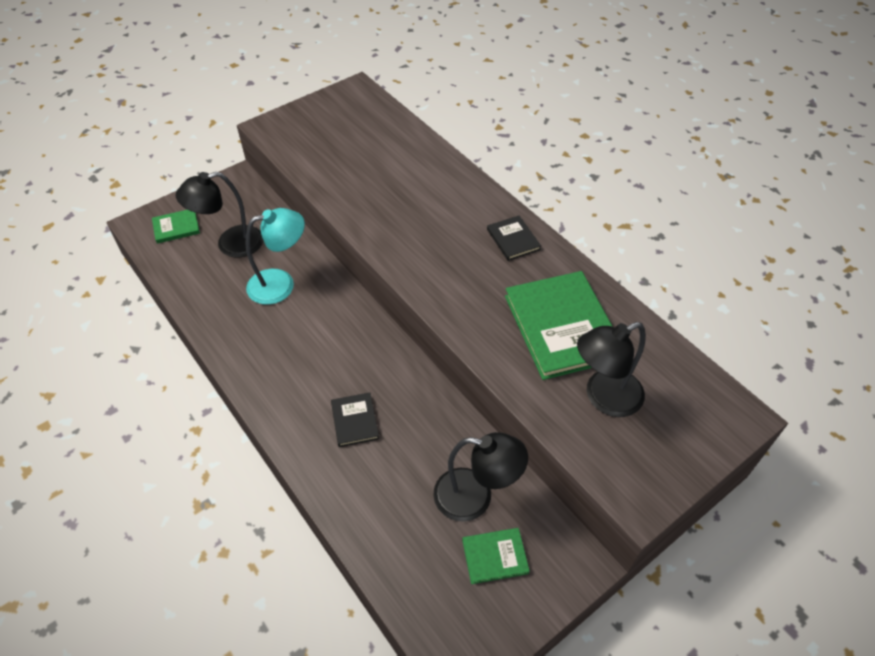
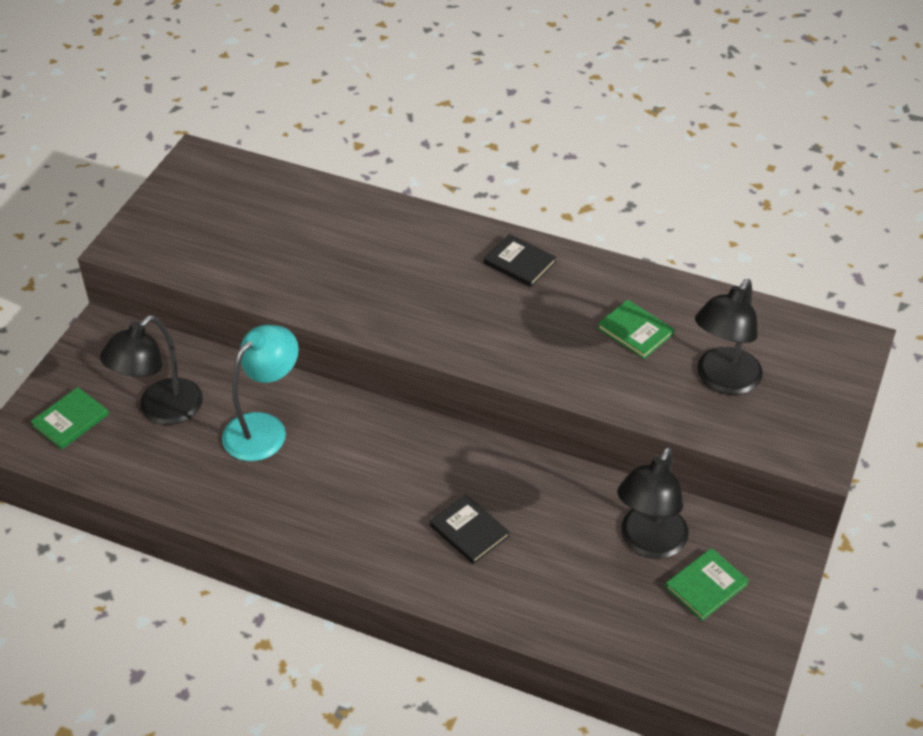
camera: 30 degrees left, 5 degrees down
black lamp [433,432,528,522] -> black lamp turned 135 degrees clockwise [617,447,689,559]
green book [505,271,613,380] -> green book [597,300,674,359], size x0.48

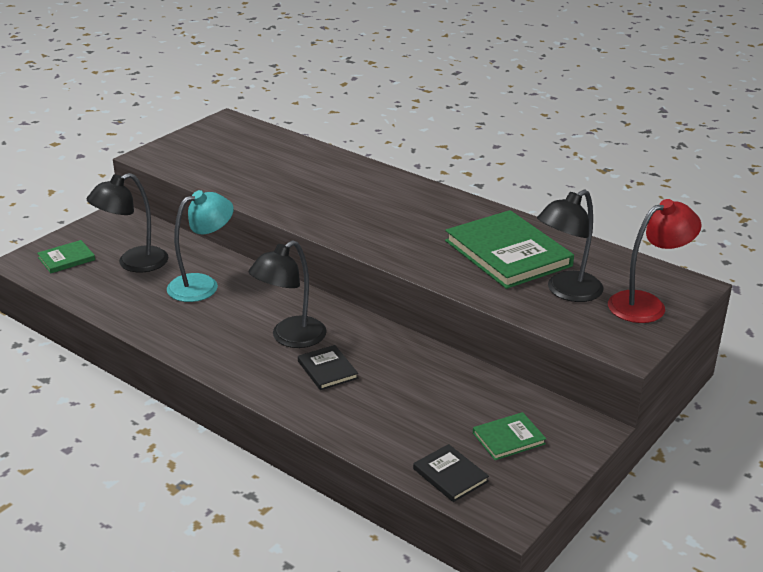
camera: 15 degrees right, 15 degrees down
black book [484,234,556,287] -> black book moved to [413,444,489,502]
green book [597,300,674,359] -> green book [445,210,574,289], size x2.09
black lamp [617,447,689,559] -> black lamp moved to [249,240,327,348]
none -> red lamp [608,199,702,323]

